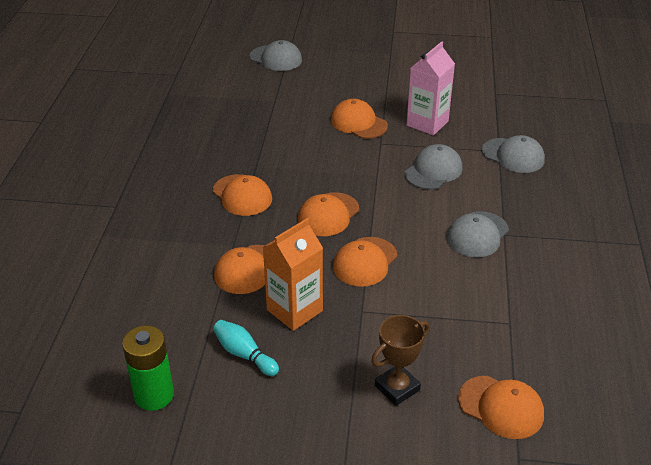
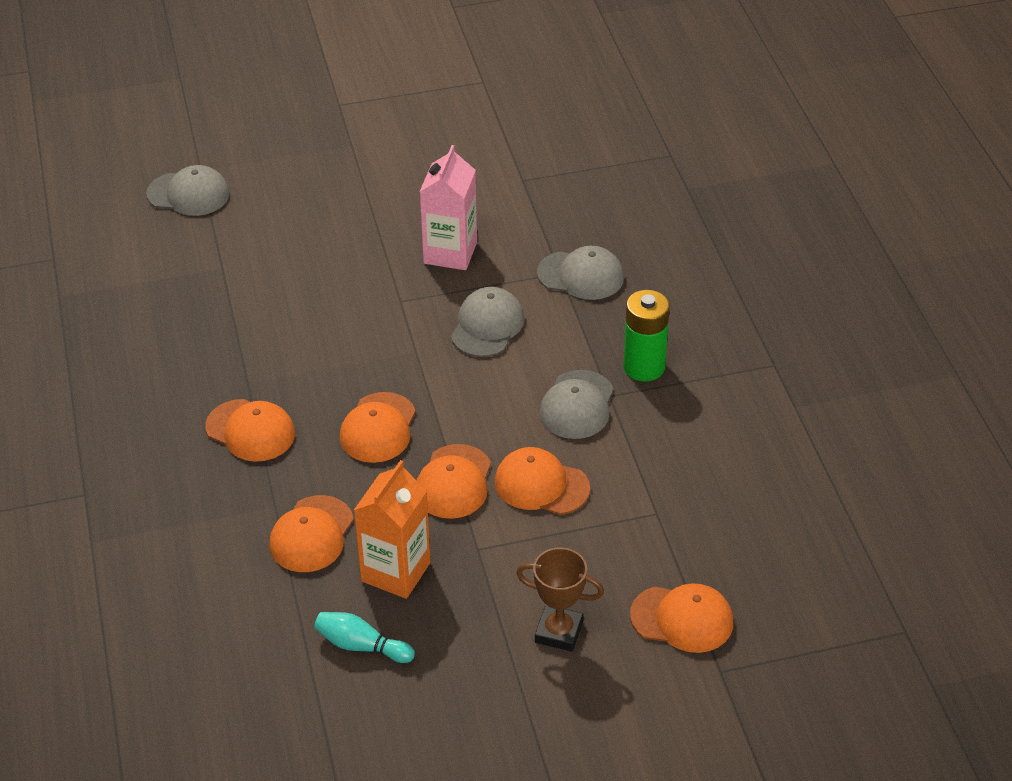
camera: 20 degrees left, 5 degrees up
green battery [122,325,174,411] -> green battery moved to [623,290,670,381]
orange cap [331,99,388,139] -> orange cap moved to [495,447,590,515]
brown trophy [371,315,430,406] -> brown trophy turned 75 degrees clockwise [516,547,604,651]

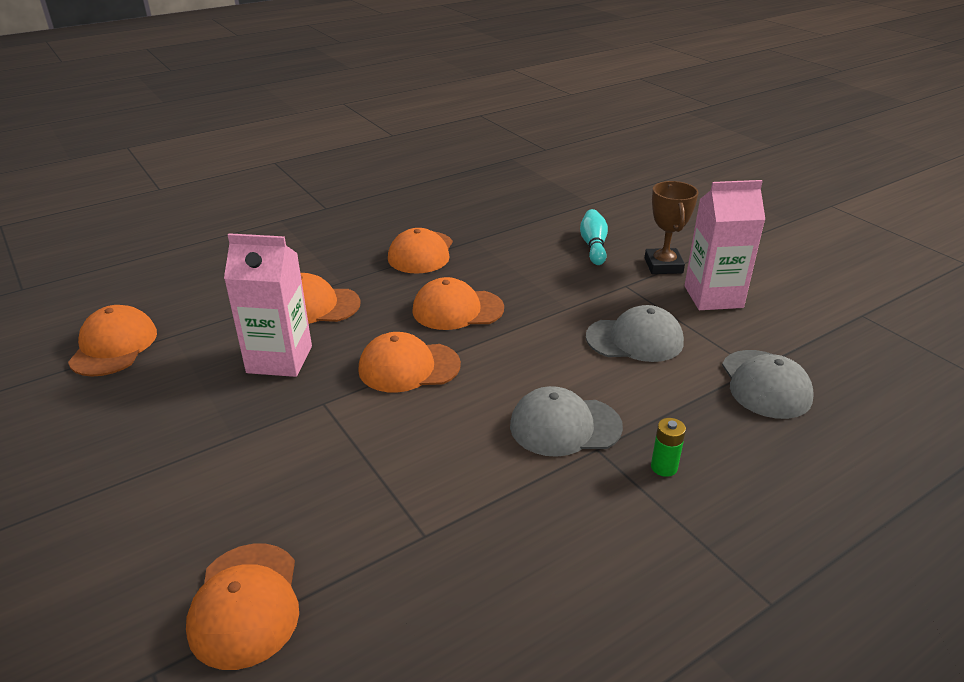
camera: 70 degrees right, 10 degrees down
grey cap [146,165,230,216] -> none
turquoise bowling pin [314,612,415,663] -> turquoise bowling pin moved to [580,209,608,265]
orange carton [354,460,431,599] -> pink carton [224,233,312,377]
orange cap [495,447,590,515] -> orange cap moved to [68,305,157,376]
brown trophy [516,547,604,651] -> brown trophy moved to [645,181,699,274]
green battery [623,290,670,381] -> green battery [651,418,686,477], size x0.49

